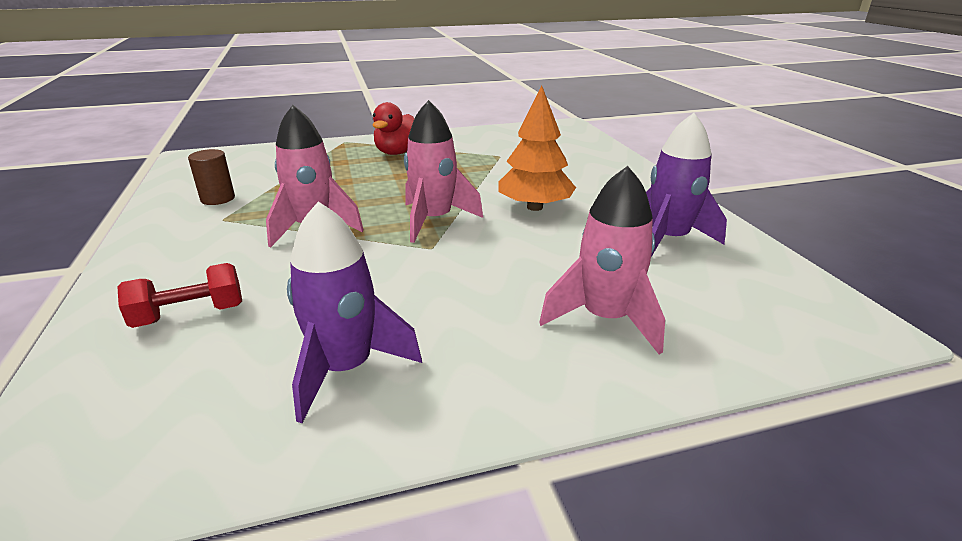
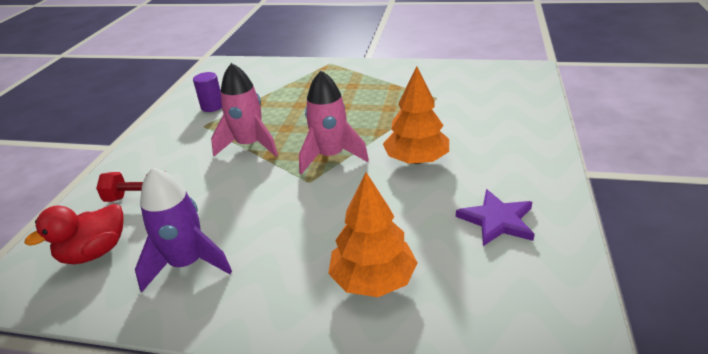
camera: 30 degrees right, 5 degrees up
brown cylinder [188,149,235,205] -> purple cylinder [193,72,222,112]
red duck [373,102,414,155] -> red duck moved to [24,204,124,264]
pink rocket [539,166,665,355] -> orange tree [328,172,417,297]
purple rocket [646,113,727,257] -> purple star [456,189,535,246]

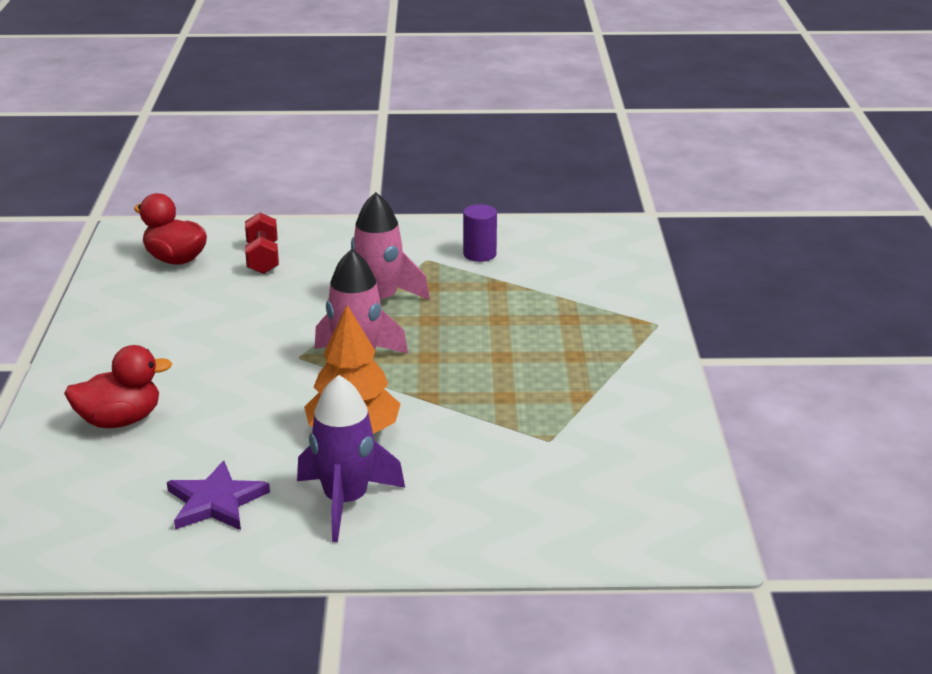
camera: 75 degrees right, 5 degrees down
purple rocket [135,167,232,292] -> purple rocket moved to [297,375,405,542]
orange tree [328,172,417,297] -> red duck [64,345,172,428]

